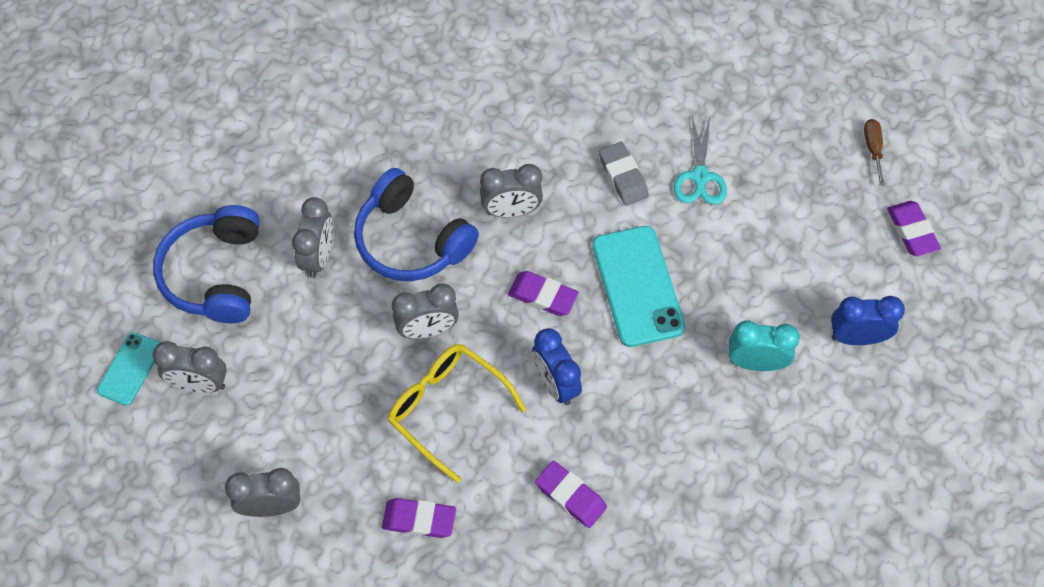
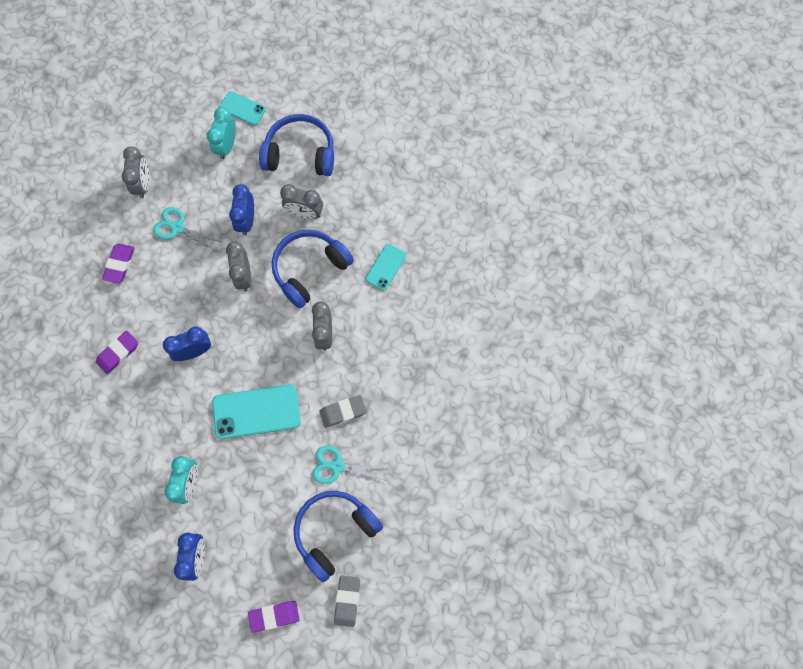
camera: 95 degrees right, 10 degrees up
grey clock [153,341,227,393] -> turquoise clock [207,107,236,159]
yellow glasses [388,344,526,483] -> none
purple eraser [508,271,579,316] -> none
brown screwdriver [864,119,885,186] -> grey eraser [334,575,360,627]
none -> turquoise scissors [153,207,222,251]
none -> blue clock [229,184,254,235]
none -> blue headphones [294,491,383,582]
none -> turquoise phone [365,244,406,291]

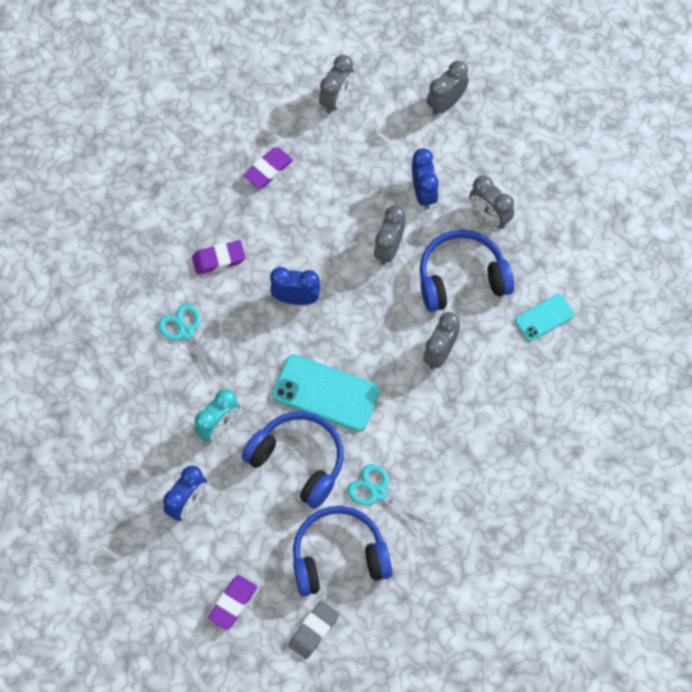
camera: 30 degrees right, 5 degrees down
turquoise scissors [153,207,222,251] -> turquoise scissors moved to [158,304,225,381]
turquoise clock [207,107,236,159] -> grey clock [426,61,469,115]
turquoise phone [219,91,266,126] -> none
blue clock [229,184,254,235] -> blue clock turned 135 degrees clockwise [412,148,439,209]
purple eraser [248,601,299,633] -> purple eraser turned 75 degrees counterclockwise [208,575,257,630]
blue headphones [259,114,334,176] -> blue headphones moved to [242,411,344,509]
grey eraser [319,395,367,428] -> none

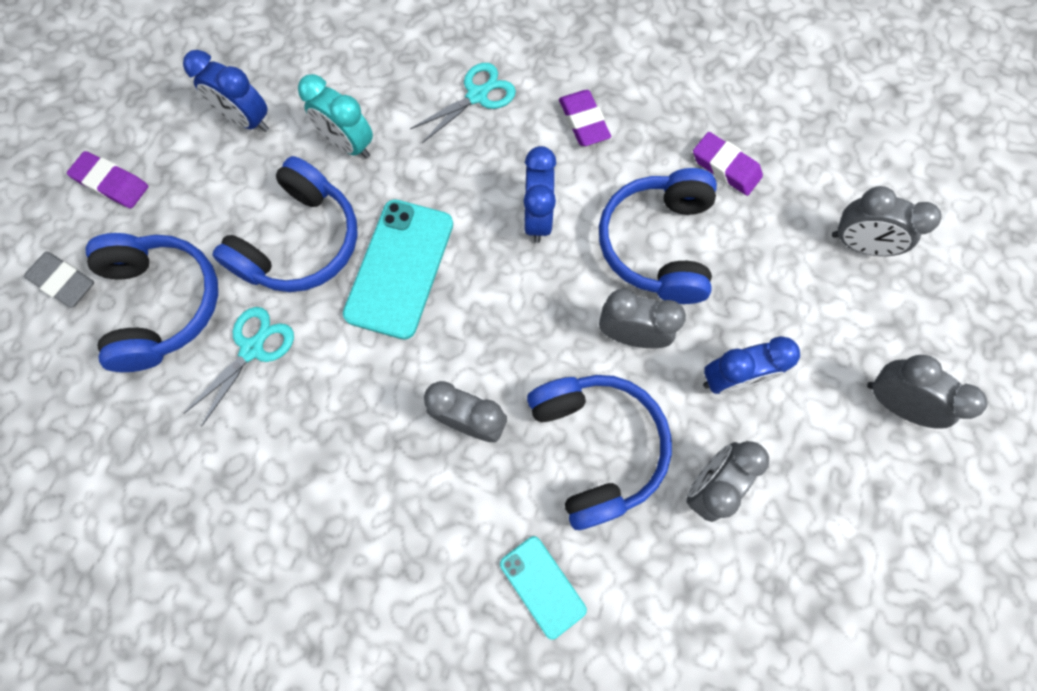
camera: 85 degrees right, 5 degrees up
none -> blue headphones [599,168,717,304]

